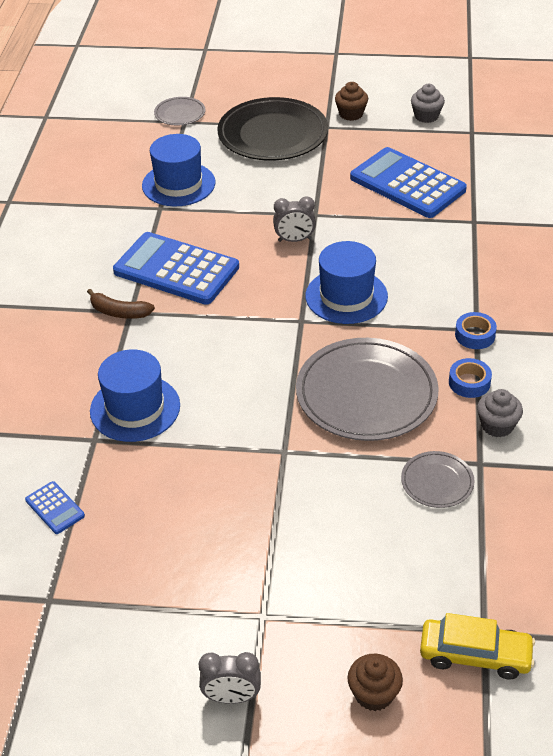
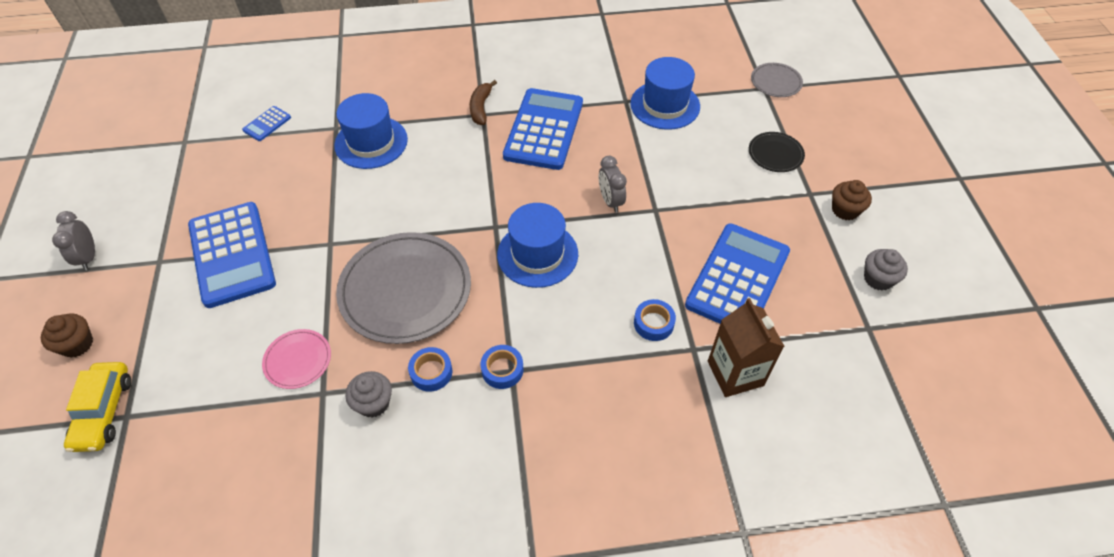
camera: 75 degrees right, 10 degrees up
black plate [217,97,328,161] -> black plate [749,132,805,172], size x0.48
grey plate [401,451,475,508] -> pink plate [262,329,331,389]
none -> blue calculator [188,202,276,308]
none -> blue tape [634,299,676,341]
none -> brown carton [708,298,785,397]

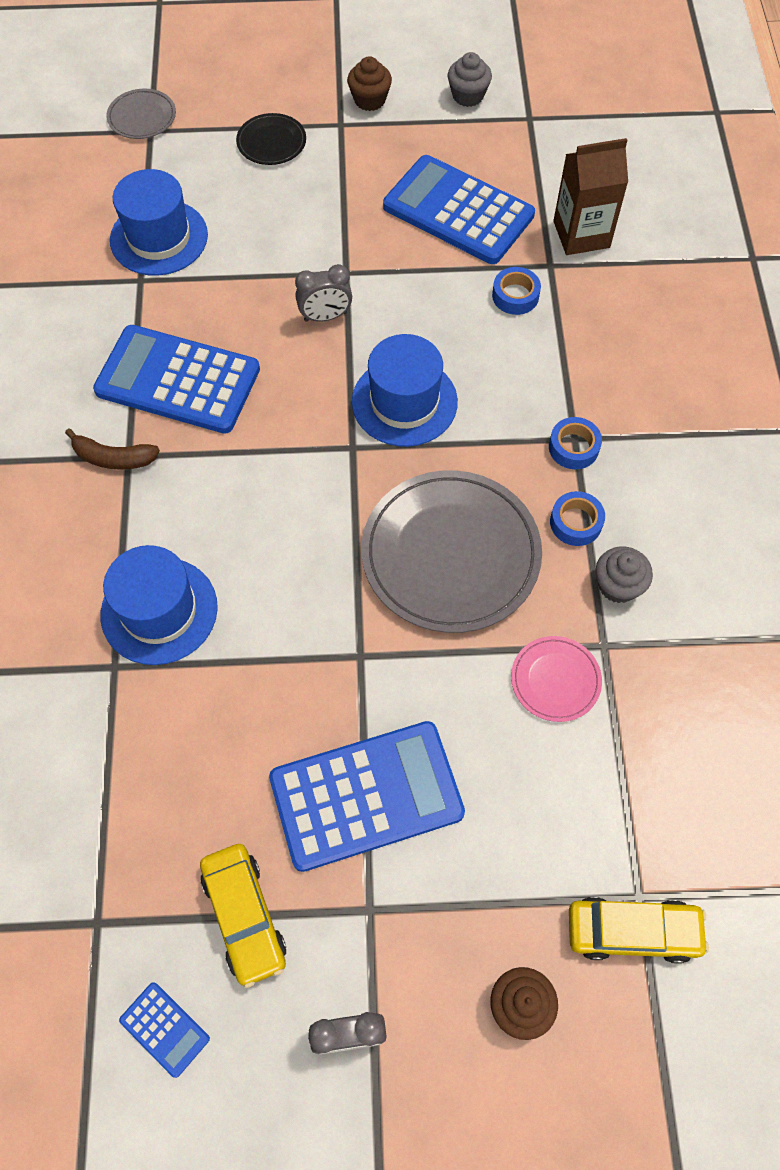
camera: 85 degrees left, 10 degrees up
blue calculator [242,106,291,141] -> blue calculator moved to [119,982,210,1078]
none -> yellow car [200,844,286,988]

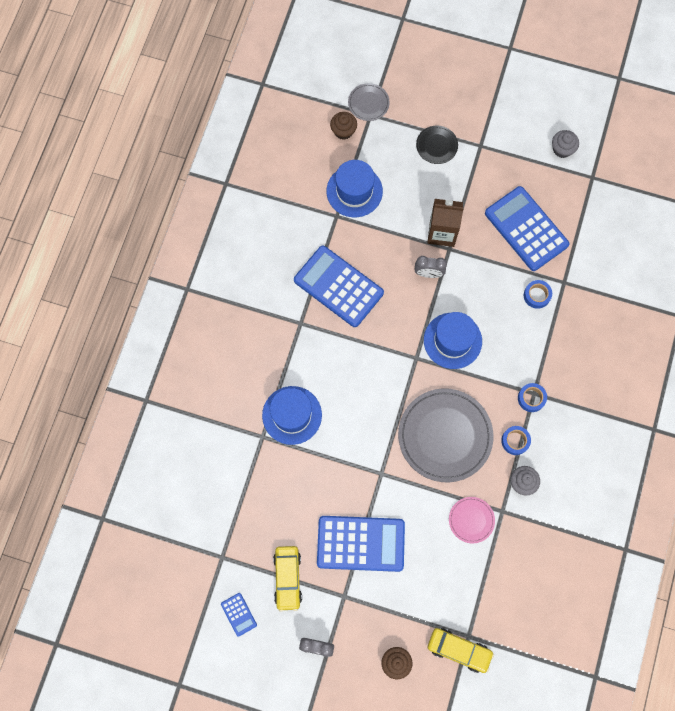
camera: 20 degrees right, 10 degrees up
brown banana [65,428,160,470] -> none
brown cupcake [347,56,392,111] -> brown cupcake moved to [330,112,357,140]
brown carton [553,138,628,255] -> brown carton moved to [427,199,464,247]

